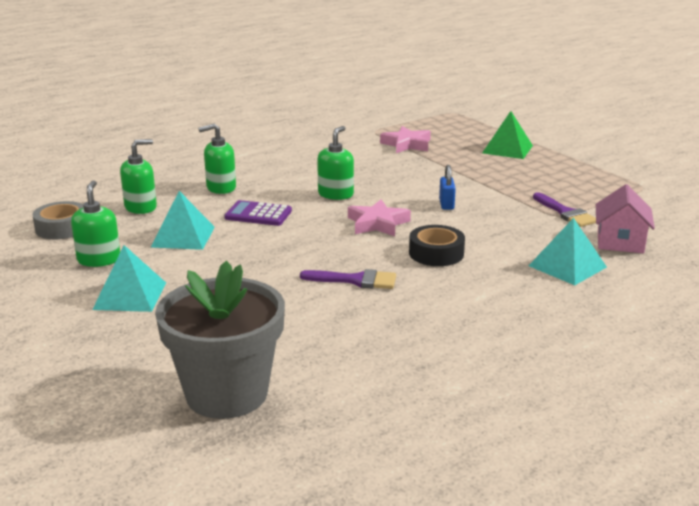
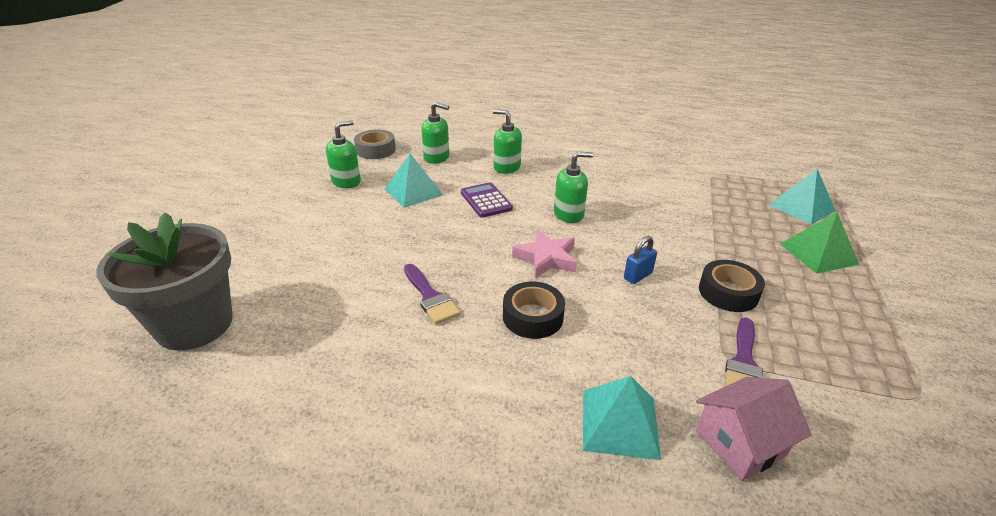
camera: 50 degrees right, 10 degrees up
turquoise pyramid [92,245,166,312] -> turquoise pyramid moved to [769,169,835,225]
pink star [380,126,431,153] -> none
none -> black tape [699,260,765,312]

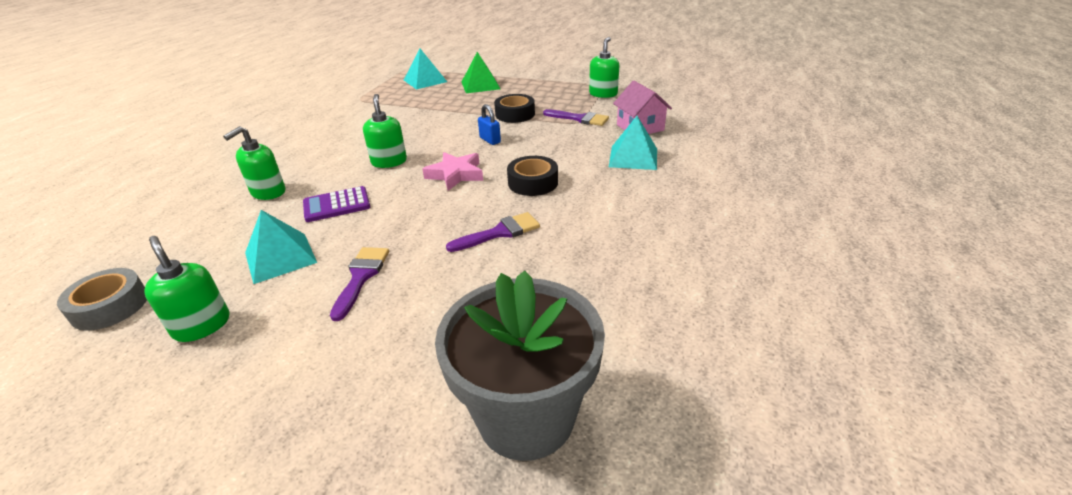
camera: 85 degrees left, 0 degrees up
green soap dispenser [421,102,449,164] -> green soap dispenser moved to [589,37,619,98]
none -> purple brush [330,247,389,321]

